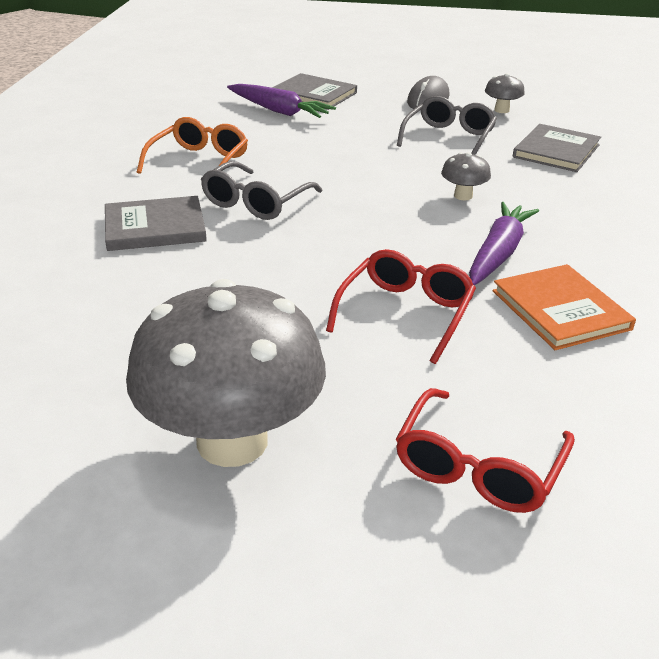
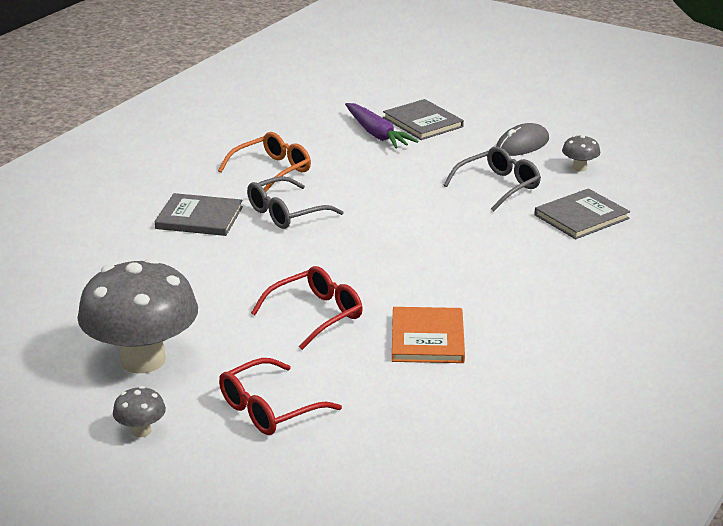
camera: 25 degrees right, 5 degrees down
grey mushroom [441,152,491,200] -> grey mushroom moved to [113,386,166,438]
purple carrot [469,202,539,285] -> none

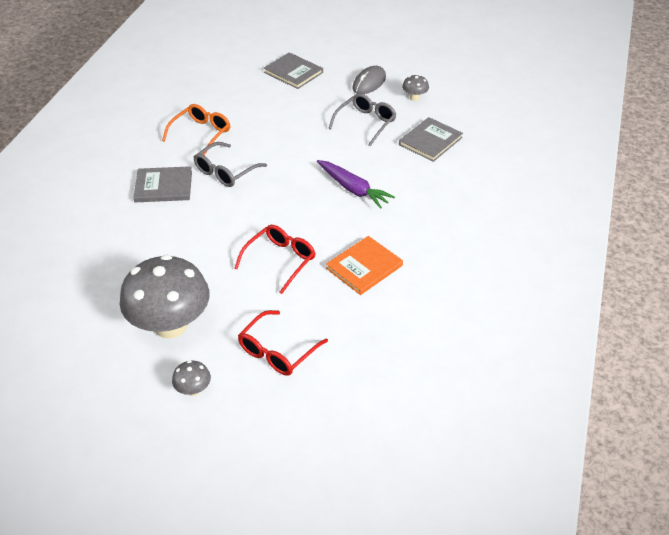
camera: 15 degrees left, 15 degrees up
purple carrot [345,103,418,149] -> purple carrot moved to [317,160,395,209]
orange book [392,307,465,363] -> orange book turned 60 degrees clockwise [326,236,403,295]

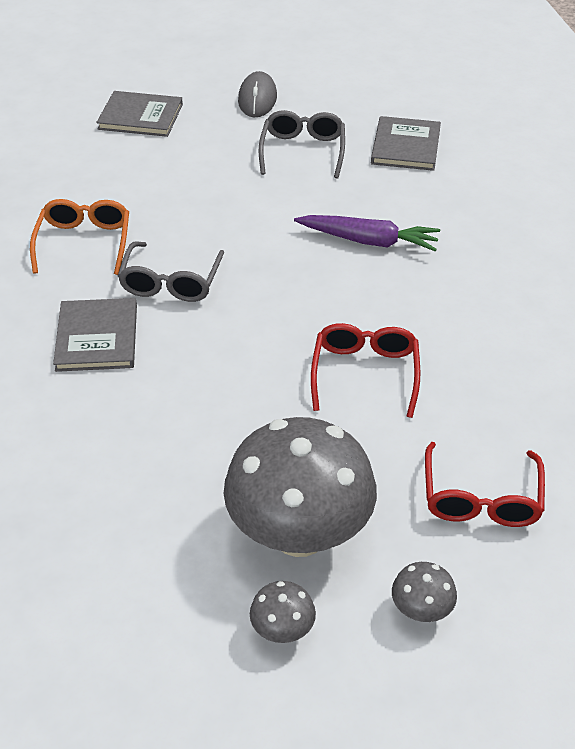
camera: 30 degrees left, 0 degrees up
grey book [133,166,192,202] -> grey book turned 60 degrees counterclockwise [53,298,137,372]
orange book [326,236,403,295] -> none
grey mushroom [402,75,429,101] -> grey mushroom moved to [250,581,316,643]

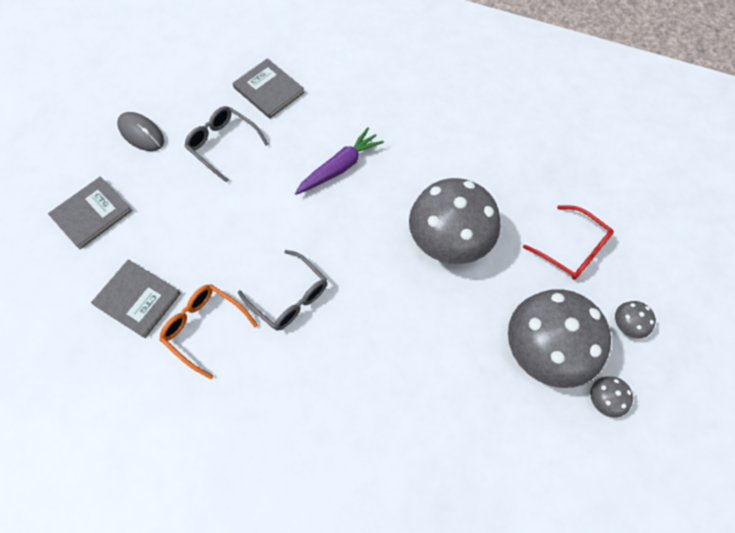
camera: 55 degrees left, 20 degrees up
grey book [53,298,137,372] -> grey book moved to [91,260,181,338]
red glasses [311,323,420,418] -> grey mushroom [409,178,500,264]

